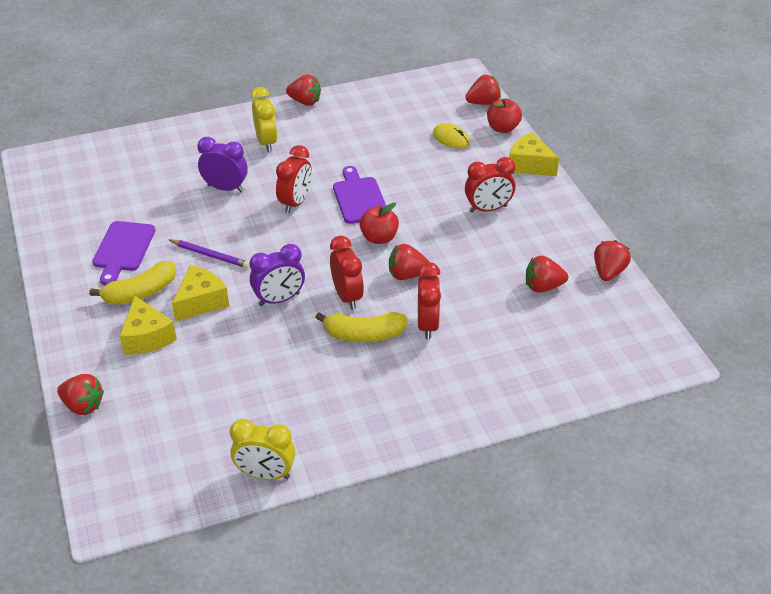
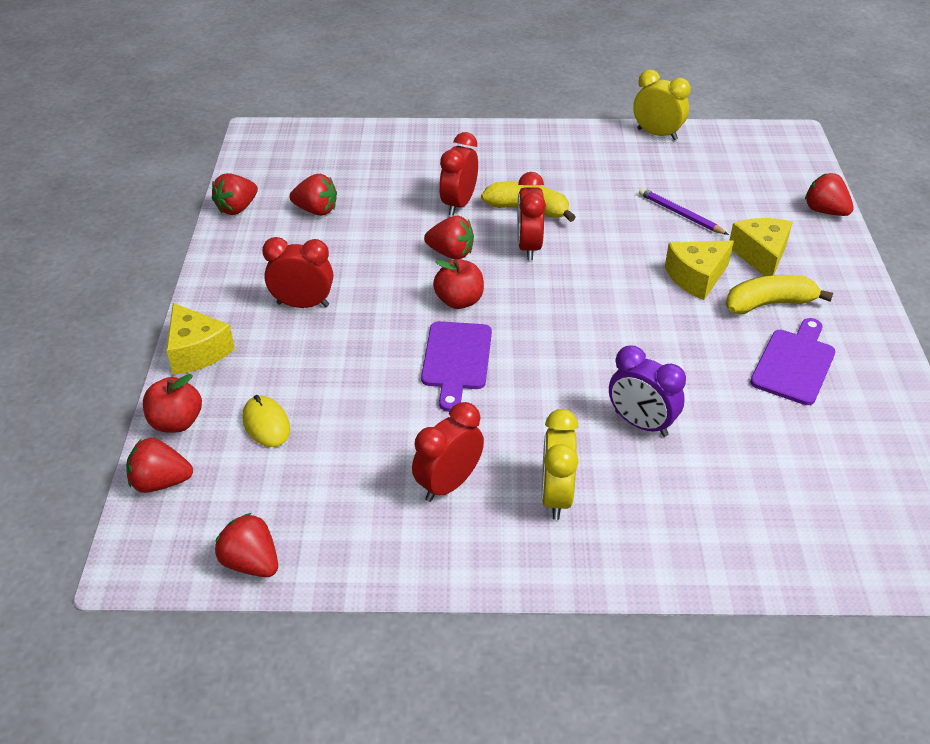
camera: 160 degrees left, 0 degrees up
purple pencil [169,239,250,268] -> purple pencil moved to [639,188,729,235]
purple clock [250,244,305,306] -> none
red clock [276,145,312,213] -> red clock moved to [412,402,484,502]
red strawberry [286,75,321,106] -> red strawberry moved to [215,513,278,577]

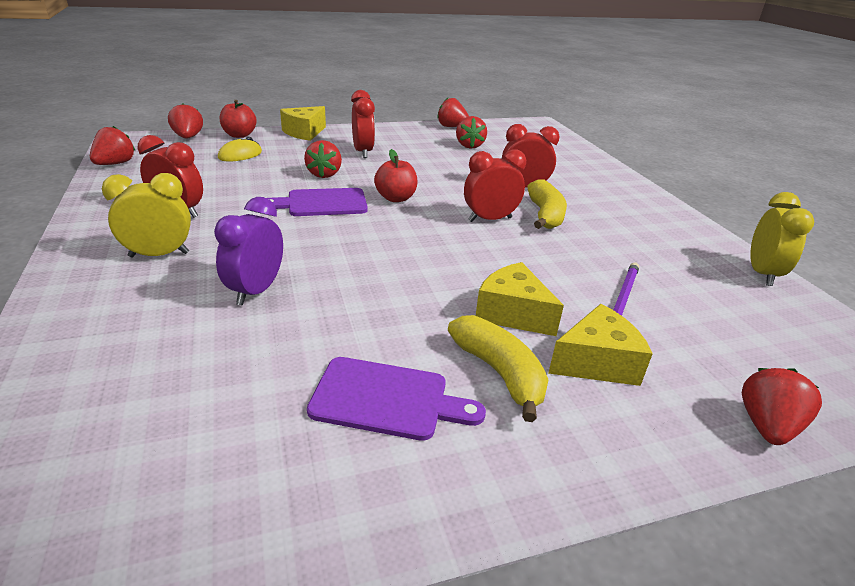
camera: 70 degrees right, 10 degrees down
red strawberry [424,216,474,259] -> red strawberry moved to [304,140,342,178]

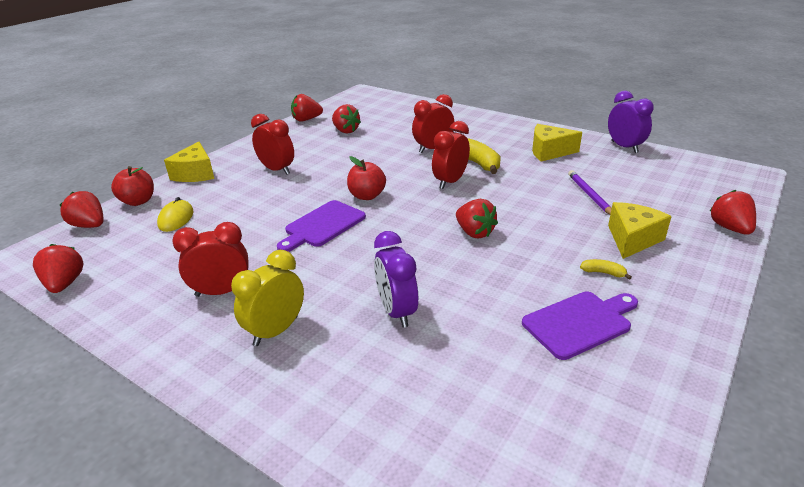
camera: 35 degrees left, 0 degrees up
red strawberry [304,140,342,178] -> red strawberry moved to [456,199,498,239]
yellow banana [448,315,549,422] -> yellow banana [580,259,632,280], size x0.47
yellow cheese [476,262,564,336] -> yellow cheese moved to [532,124,582,162]
yellow clock [750,192,814,286] -> purple clock [608,91,654,153]

